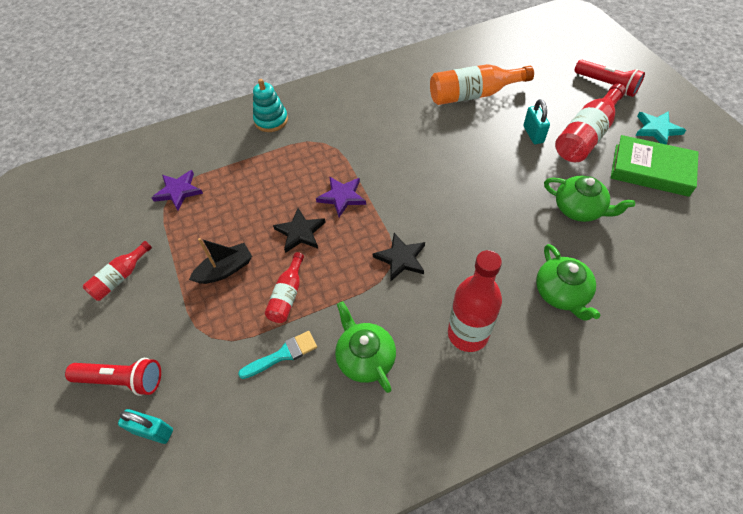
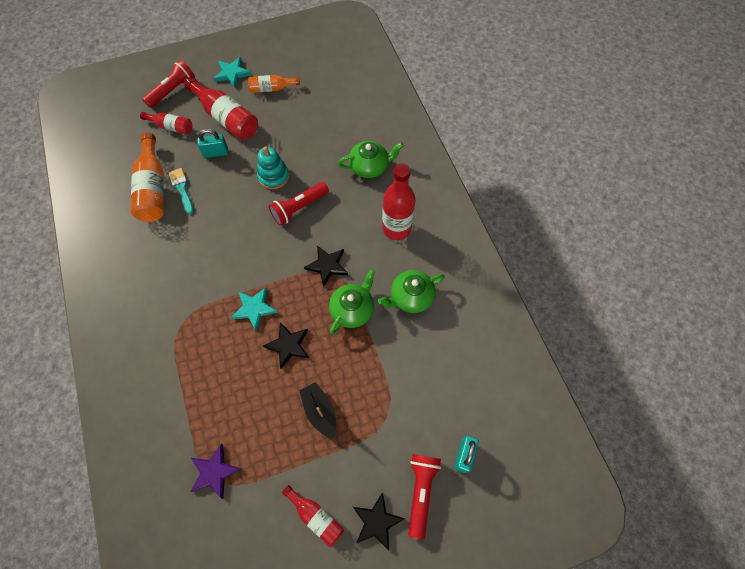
camera: 90 degrees left, 10 degrees up
turquoise brush [238,331,317,379] -> turquoise brush moved to [169,168,194,214]
turquoise stacking toy [253,79,288,132] -> turquoise stacking toy moved to [257,146,289,189]
red bottle [265,252,304,323] -> red bottle moved to [140,112,192,134]
purple star [316,176,366,217] -> turquoise star [231,288,278,331]
green teapot [544,176,635,222] -> green teapot moved to [329,269,375,334]
green book [611,135,699,197] -> orange bottle [248,75,300,93]
none -> red flashlight [269,182,329,226]
none -> black star [353,492,405,551]

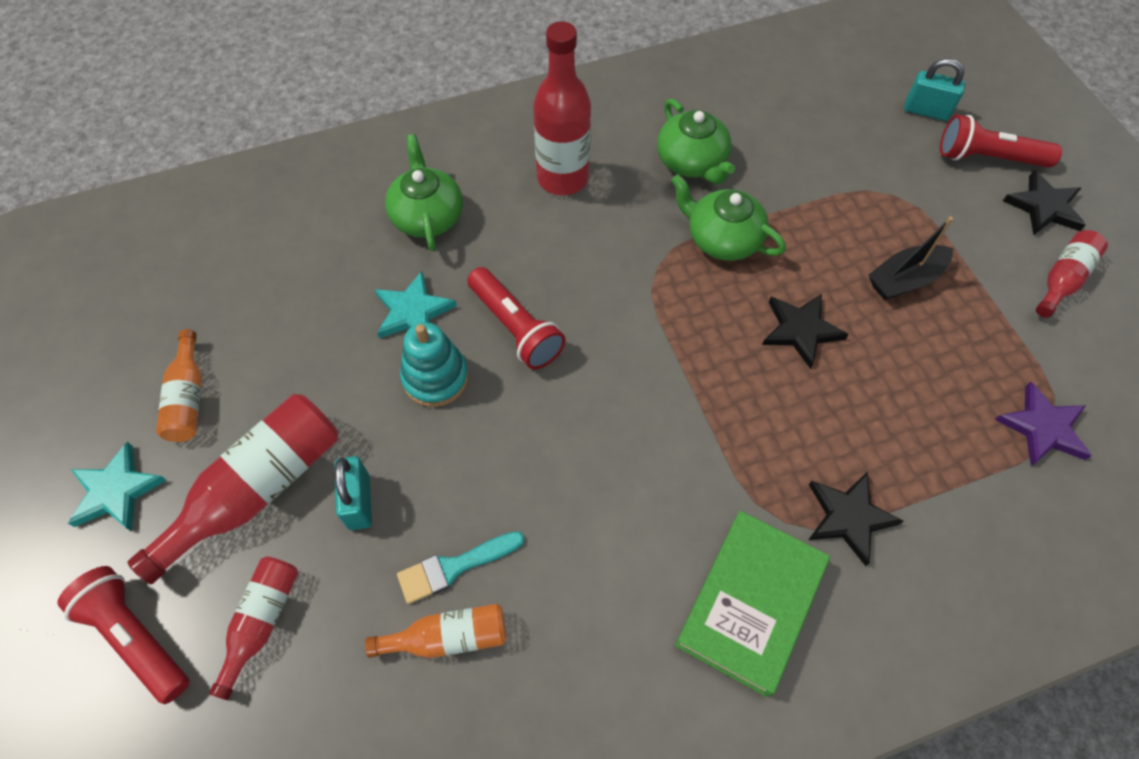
camera: 90 degrees left, 5 degrees down
orange bottle [131,132,164,222] -> orange bottle [365,604,506,658], size x0.57
turquoise star [231,288,278,331] -> turquoise star moved to [375,271,457,338]
black star [304,245,348,287] -> black star moved to [809,472,903,566]
none -> green book [675,511,830,697]

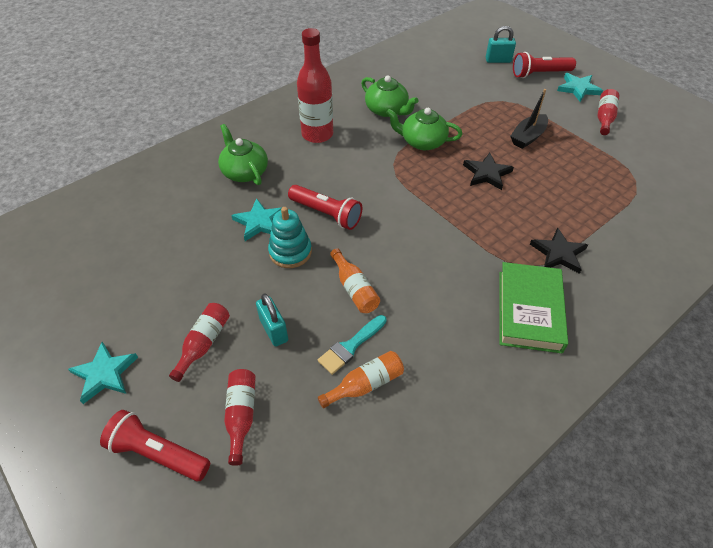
camera: 20 degrees left, 10 degrees down
red bottle [127,394,338,584] -> red bottle [169,303,230,382], size x0.57
orange bottle [156,329,202,442] -> orange bottle moved to [330,248,380,313]
purple star [995,382,1092,466] -> none
black star [1003,170,1086,235] -> turquoise star [557,73,603,102]

